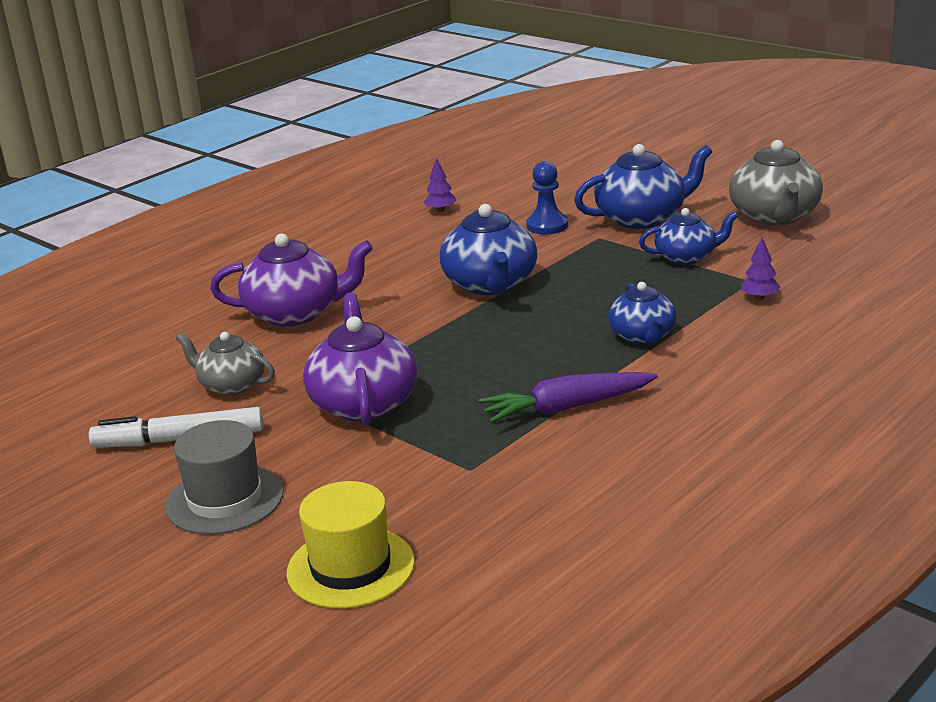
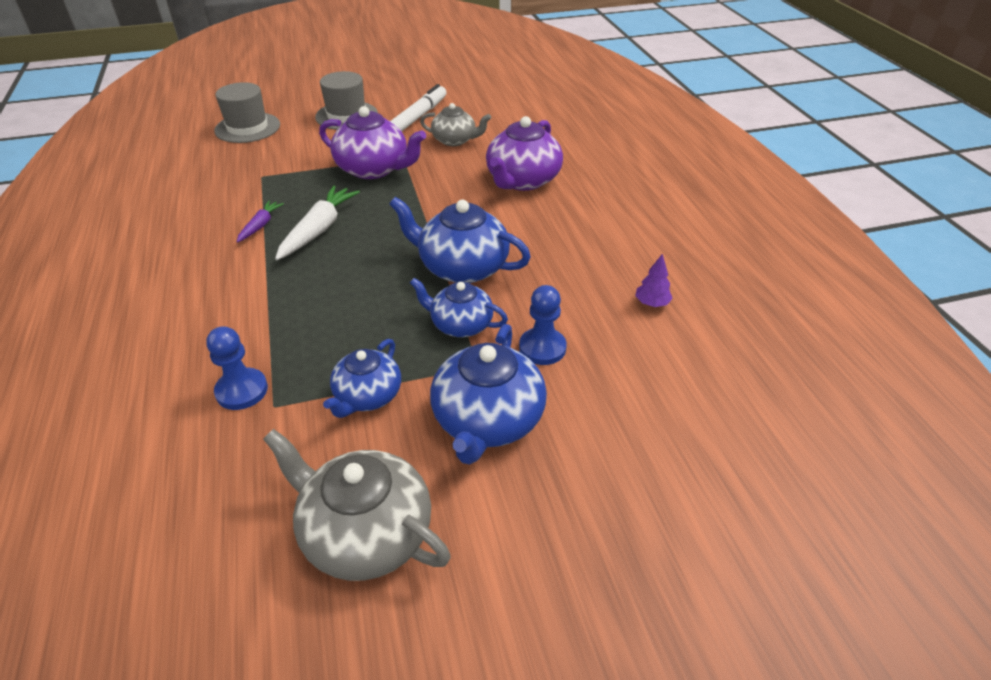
camera: 120 degrees right, 15 degrees up
grey teapot [176,332,275,395] -> grey teapot turned 45 degrees clockwise [420,103,491,146]
yellow hat [287,481,415,609] -> grey hat [214,82,280,143]
purple carrot [479,372,658,423] -> purple carrot [236,201,284,243], size x0.56
blue teapot [608,282,676,344] -> blue teapot moved to [410,278,508,337]
purple tree [741,237,781,300] -> blue pawn [206,326,268,410]
none -> white carrot [275,185,360,260]

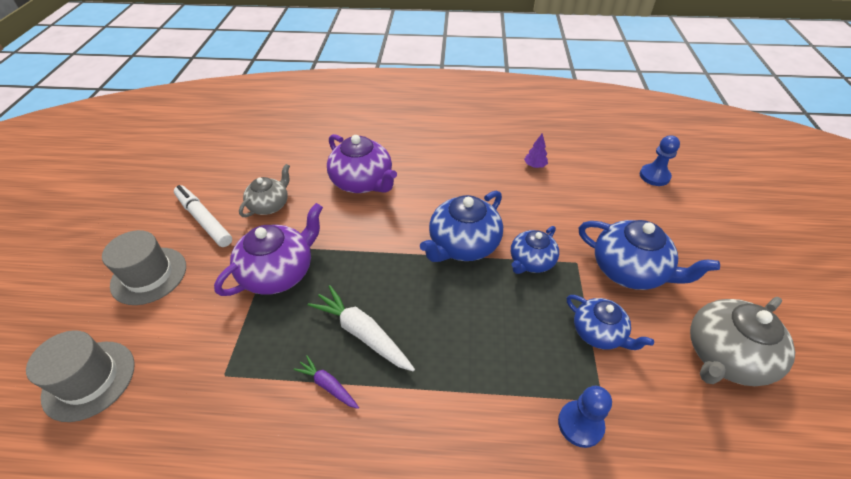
camera: 70 degrees left, 5 degrees up
blue pawn [519,285,567,365] -> blue pawn moved to [640,135,680,186]

